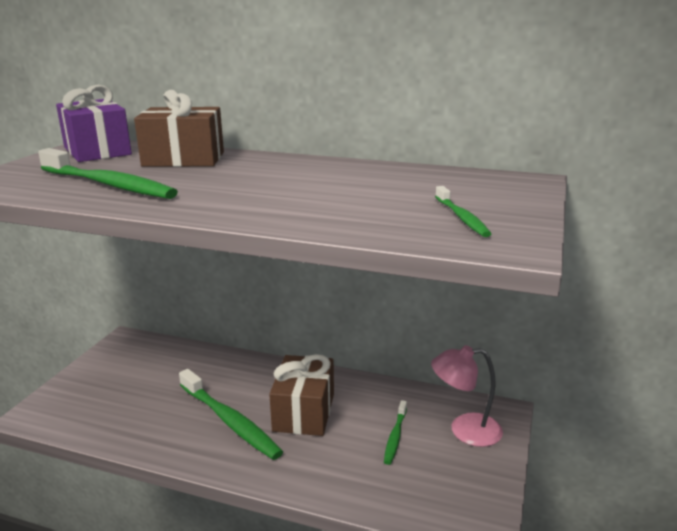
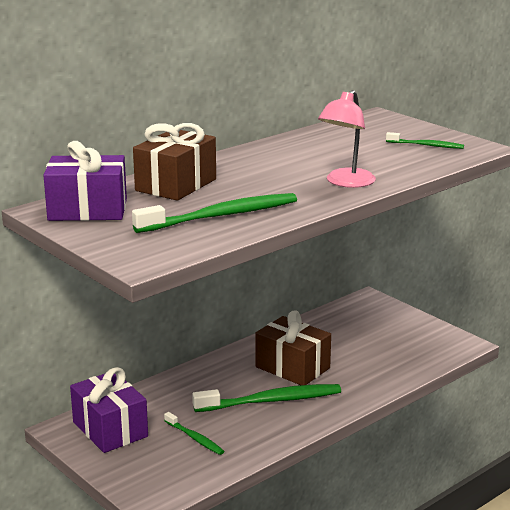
camera: 60 degrees left, 0 degrees up
green toothbrush [384,400,407,465] -> green toothbrush moved to [164,412,224,455]
pink lamp [431,345,503,447] -> pink lamp moved to [318,90,376,188]
none -> purple gift [70,367,148,453]

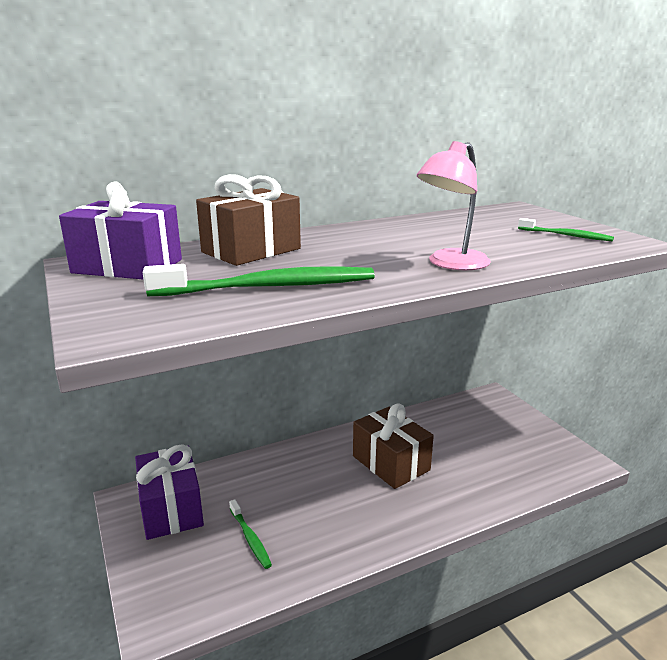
camera: 15 degrees right, 0 degrees up
green toothbrush [192,384,341,412] -> none

